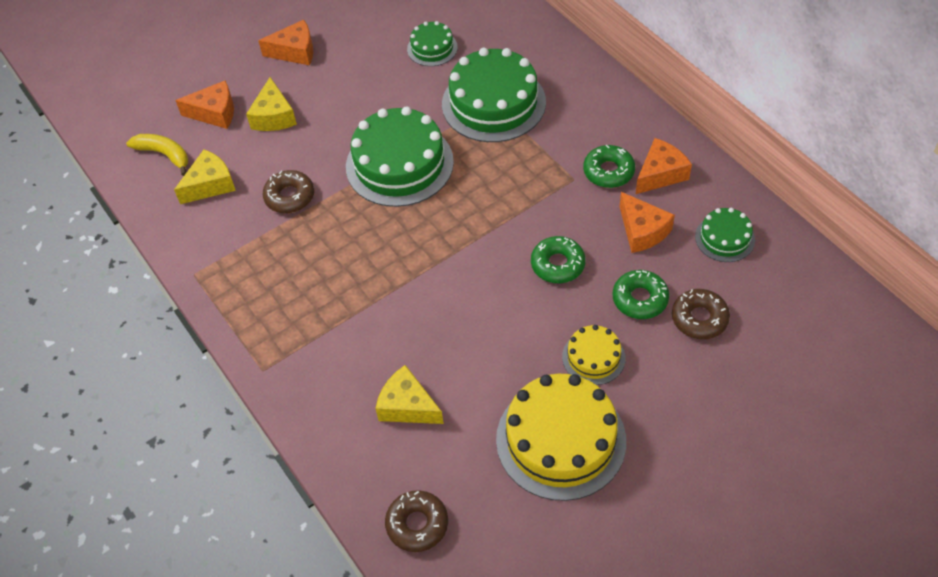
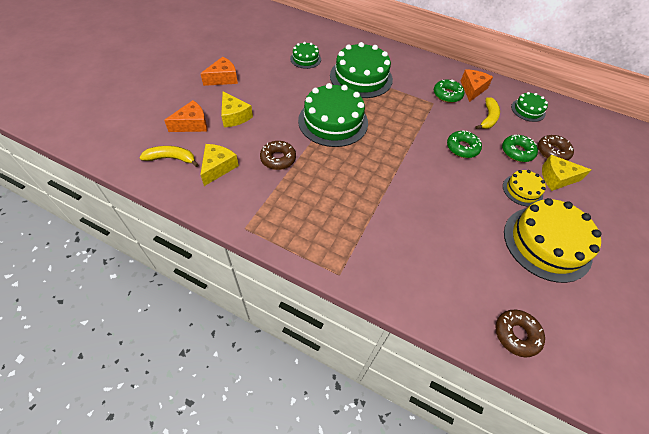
camera: 35 degrees left, 0 degrees up
yellow cheese [375,365,444,424] -> yellow cheese moved to [542,155,591,191]
orange cheese [620,192,675,253] -> yellow banana [476,97,500,129]

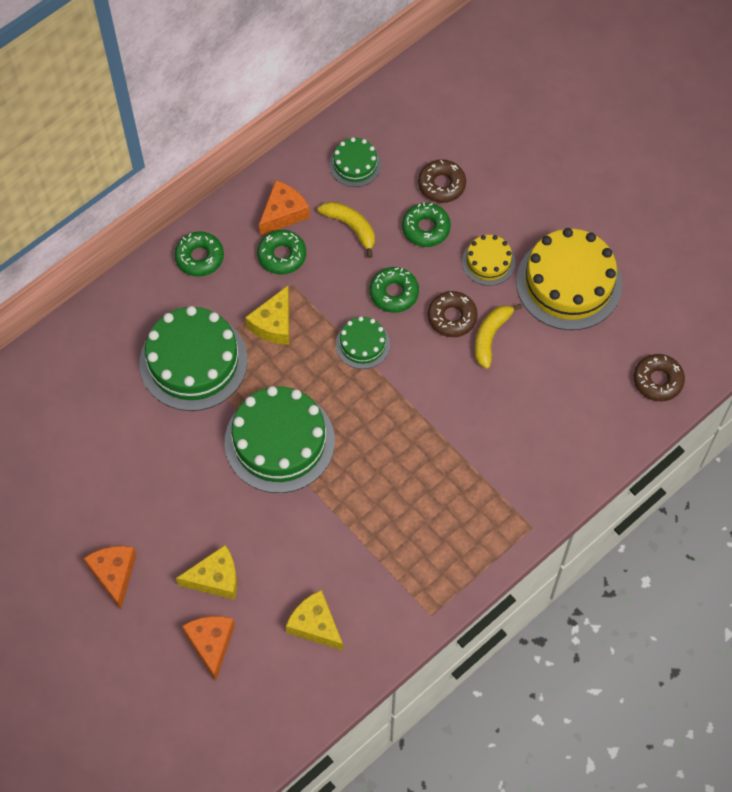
camera: 65 degrees left, 10 degrees up
yellow banana [139,146,199,167] -> yellow banana moved to [475,304,522,369]
brown donut [260,141,296,170] -> brown donut moved to [428,291,478,337]
green cake [290,42,321,69] -> green cake moved to [336,316,390,369]
orange cheese [461,69,493,102] -> orange cheese turned 90 degrees clockwise [259,180,310,236]
yellow cheese [542,155,591,191] -> yellow cheese moved to [245,286,289,345]
none -> green donut [174,231,224,277]

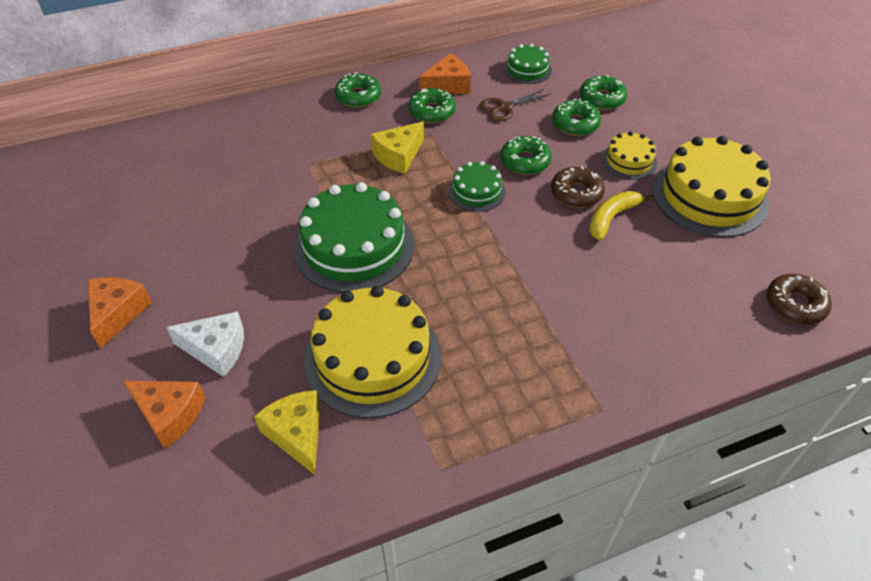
camera: 20 degrees right, 15 degrees down
green cake [140,306,248,411] -> none
yellow cheese [176,545,237,600] -> white cheese [166,311,244,377]
orange cheese [182,616,235,681] -> orange cheese turned 105 degrees clockwise [123,381,205,449]
yellow banana [317,201,375,258] -> brown scissors [479,89,551,121]
brown donut [418,159,466,203] -> green donut [580,75,627,110]
none -> yellow cake [304,286,441,418]

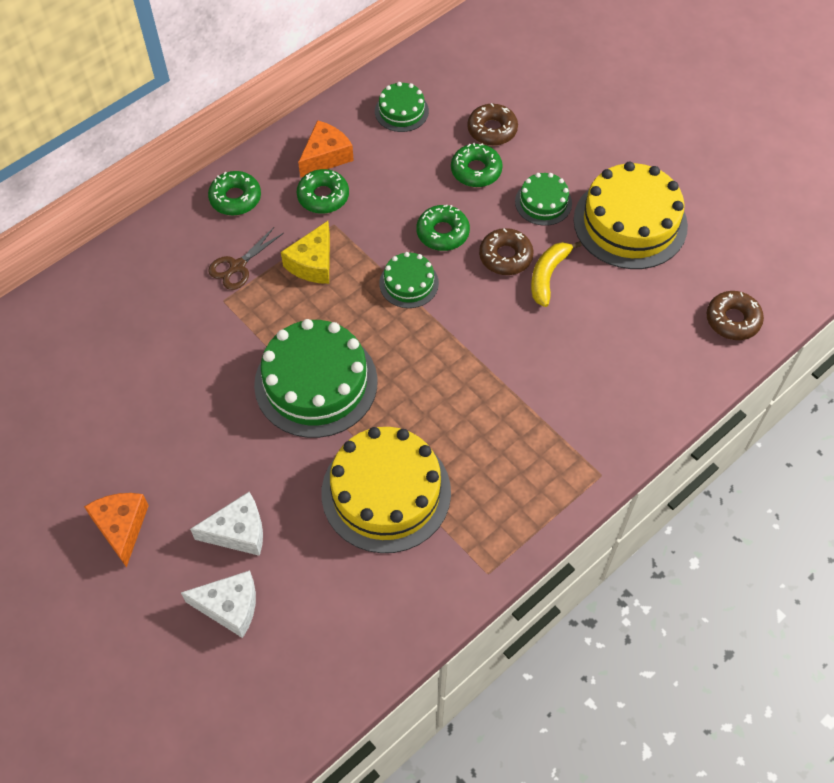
camera: 20 degrees left, 10 degrees up
orange cheese [123,381,205,449] -> white cheese [181,570,256,638]
yellow cheese [254,390,321,475] -> none
brown scissors [479,89,551,121] -> brown scissors moved to [208,227,284,290]
green donut [580,75,627,110] -> brown donut [467,103,518,146]
yellow cake [602,131,657,180] -> green cake [515,173,572,226]

